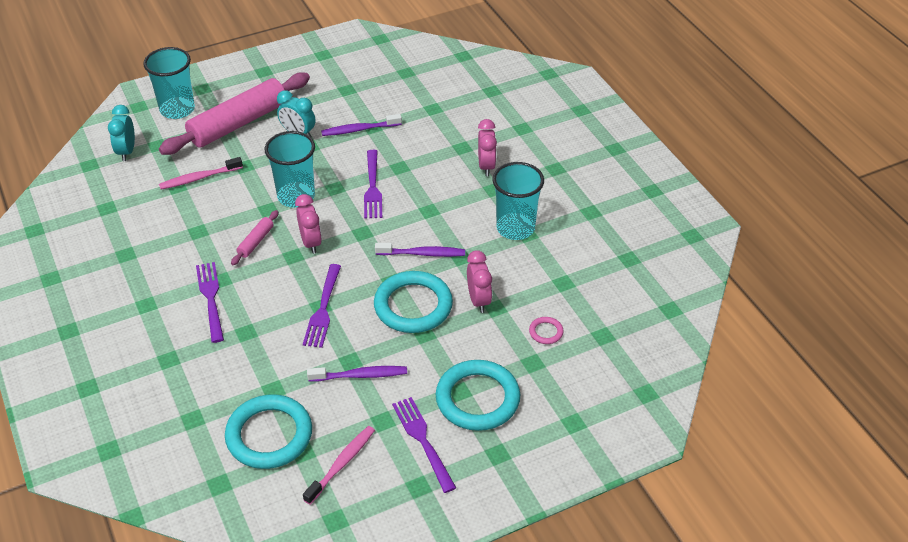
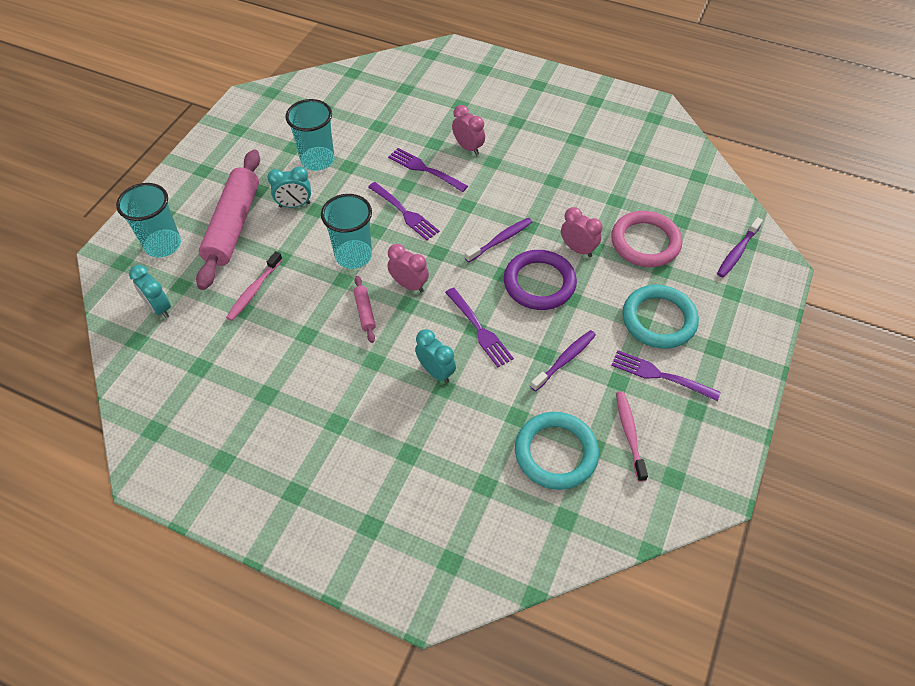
camera: 40 degrees left, 10 degrees up
purple fork [196,262,224,343] -> purple fork moved to [388,148,468,192]
purple toothbrush [321,114,402,136] -> purple toothbrush moved to [717,217,763,277]
turquoise ring [374,271,453,333] -> purple ring [504,250,577,310]
turquoise cup [492,162,544,240] -> turquoise cup moved to [286,99,335,171]
pink ring [529,317,564,344] -> pink ring [611,211,682,267], size x2.34
none -> turquoise clock [415,329,456,383]

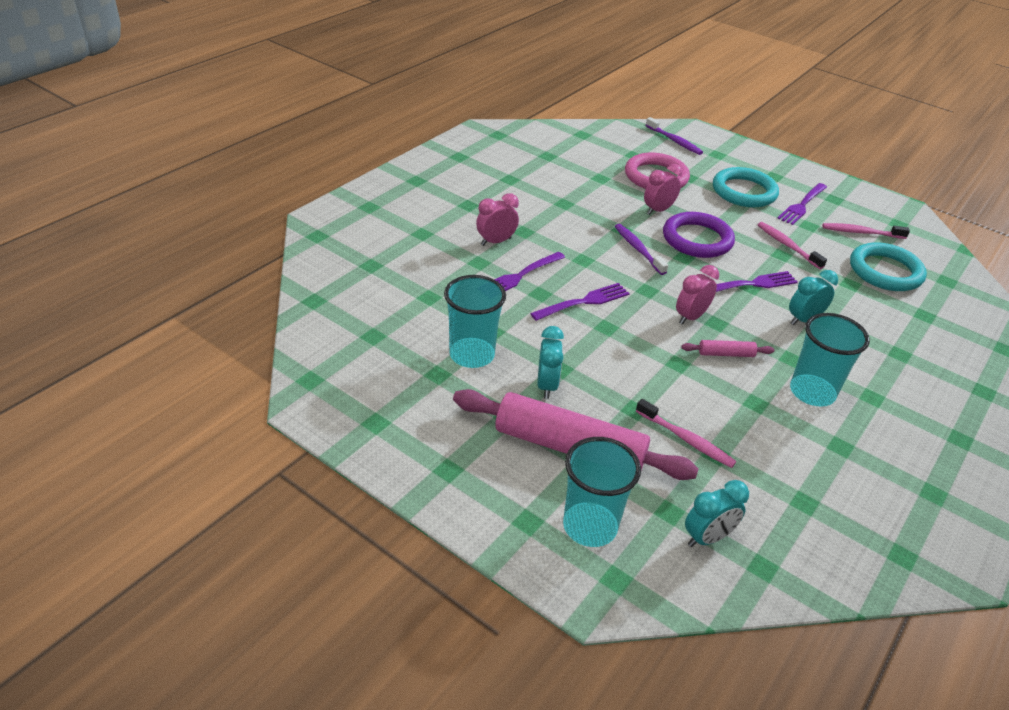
camera: 80 degrees left, 15 degrees down
turquoise cup [321,194,372,269] -> turquoise cup moved to [790,313,870,407]
purple toothbrush [530,330,596,391] -> pink toothbrush [758,222,827,269]

